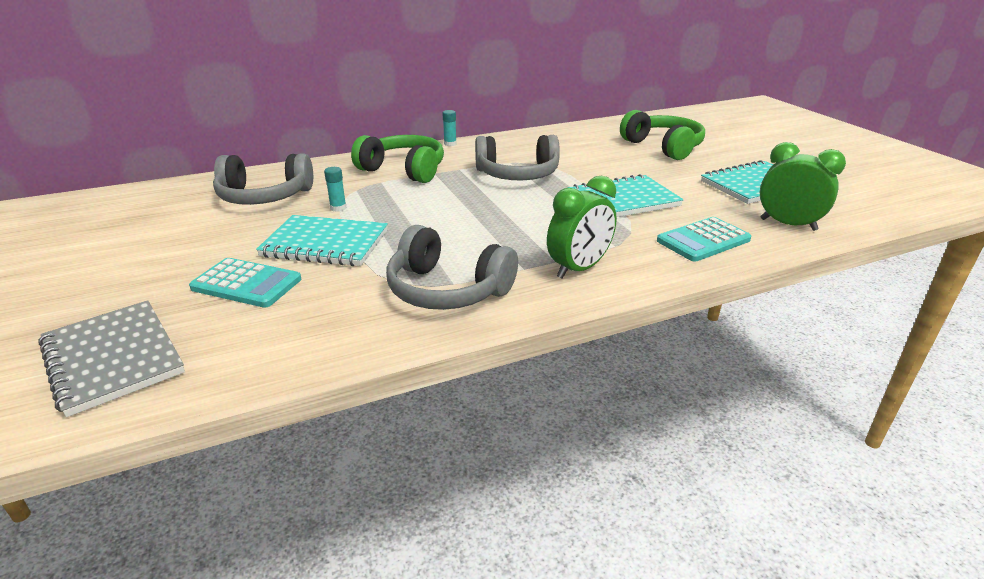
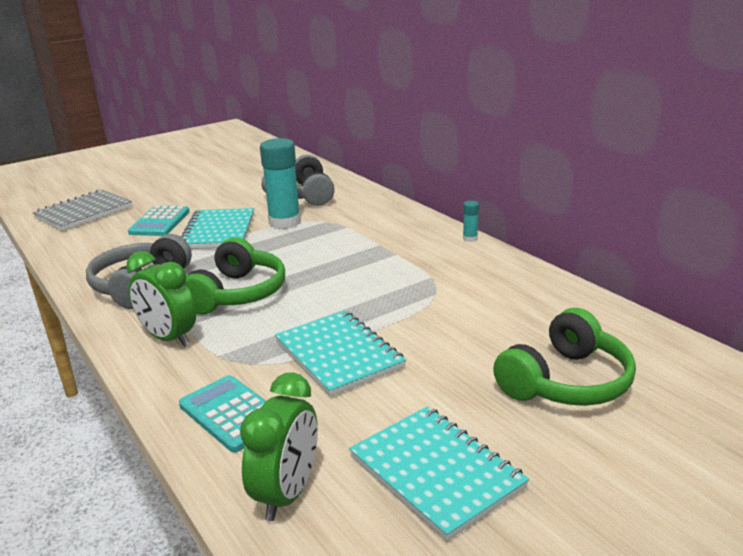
camera: 80 degrees right, 5 degrees down
turquoise glue stick [324,167,346,212] -> turquoise glue stick [260,138,301,229], size x2.32
green headphones [351,135,444,183] -> green headphones moved to [185,237,285,314]
grey headphones [475,135,560,180] -> none

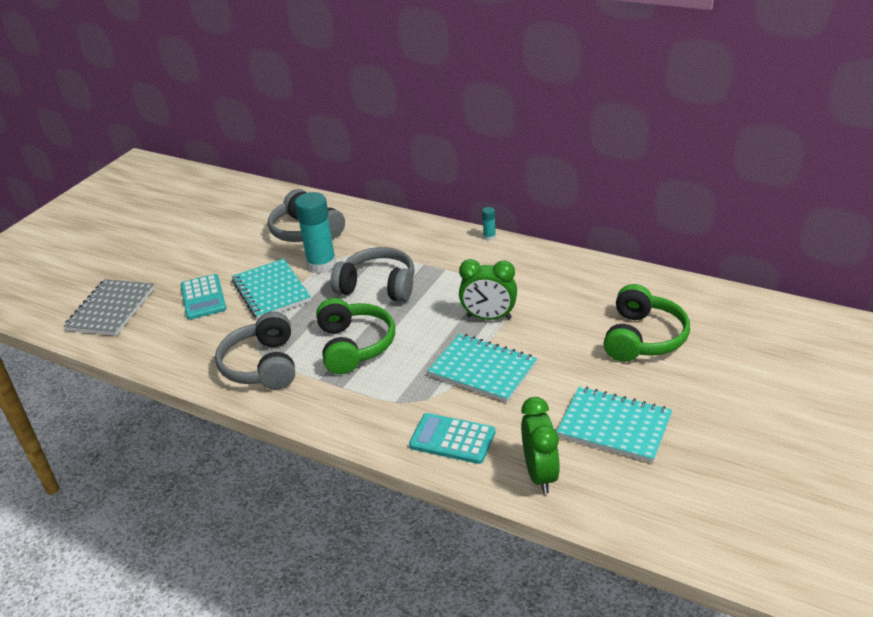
camera: 25 degrees left, 10 degrees up
green clock [126,251,196,347] -> green clock moved to [459,259,517,320]
none -> grey headphones [331,247,415,302]

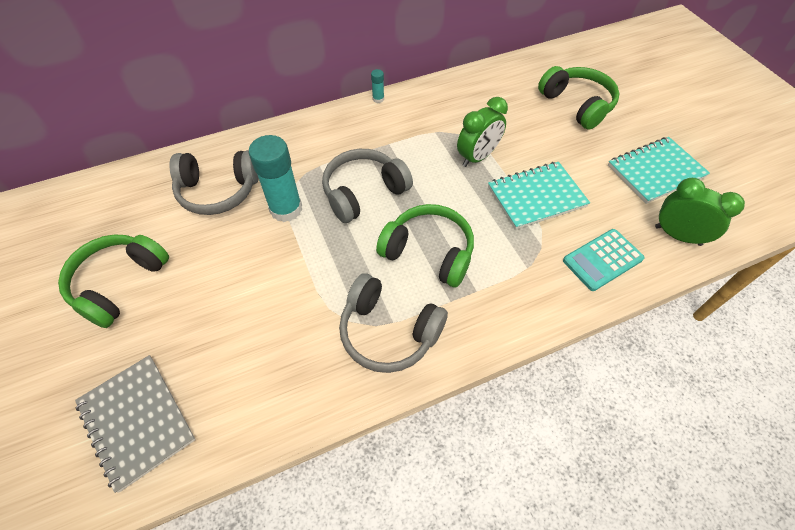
camera: 55 degrees left, 20 degrees up
turquoise calculator [181,274,226,320] -> none
turquoise notebook [232,259,311,320] -> none
none -> green headphones [58,234,169,328]

